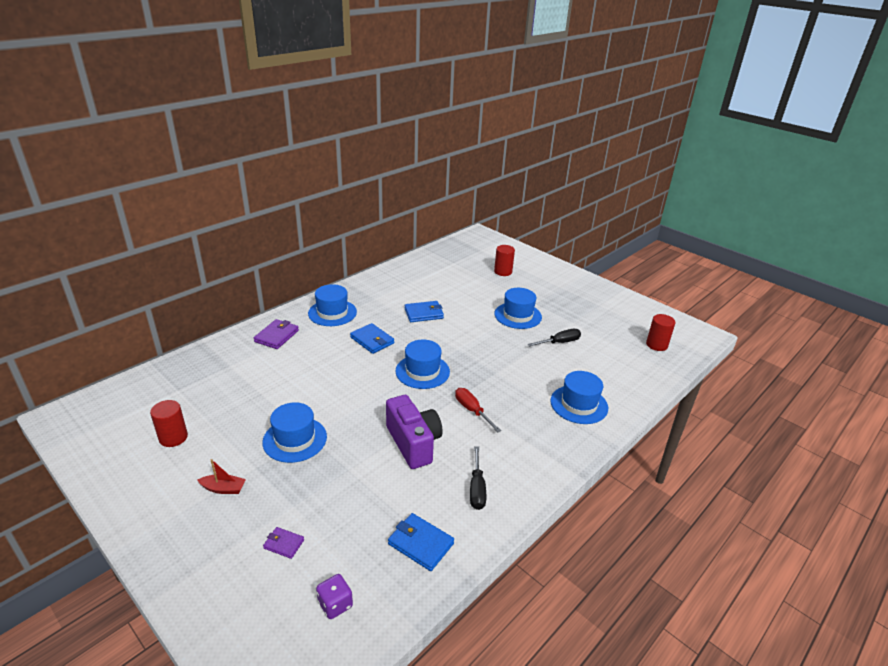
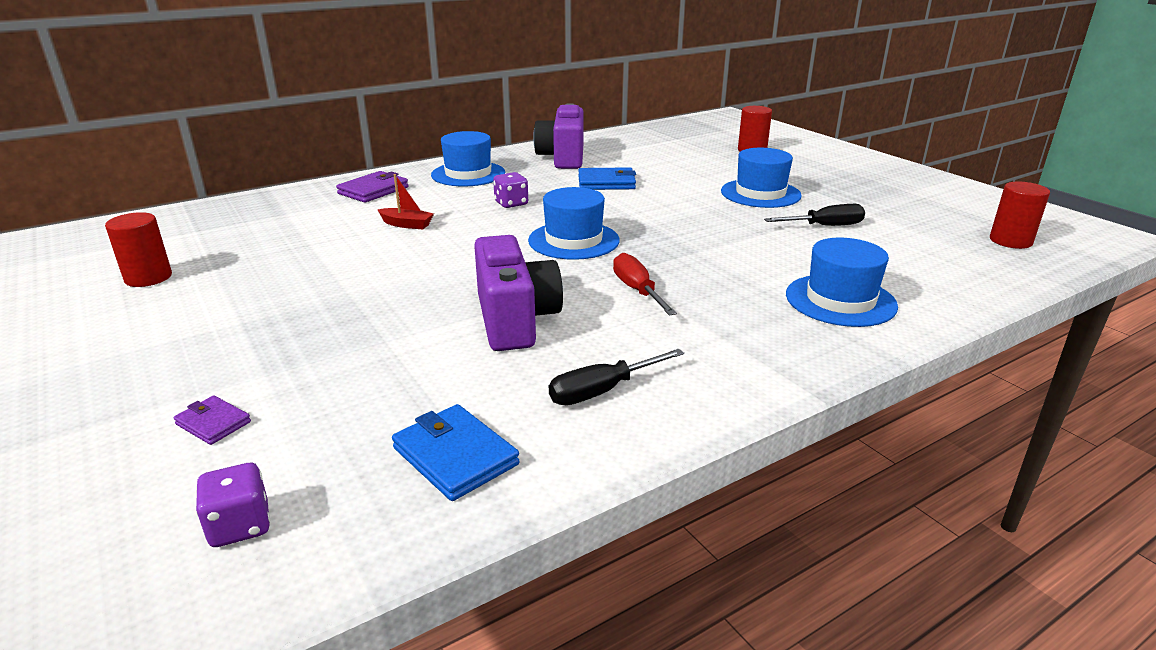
camera: 15 degrees right, 5 degrees down
red boat [197,459,246,494] -> red boat moved to [377,174,434,229]
blue hat [262,402,327,463] -> none
blue wallet [350,323,394,354] -> purple dice [493,172,528,208]
black screwdriver [470,446,486,510] -> black screwdriver turned 45 degrees clockwise [549,349,684,405]
none -> purple camera [533,103,584,169]

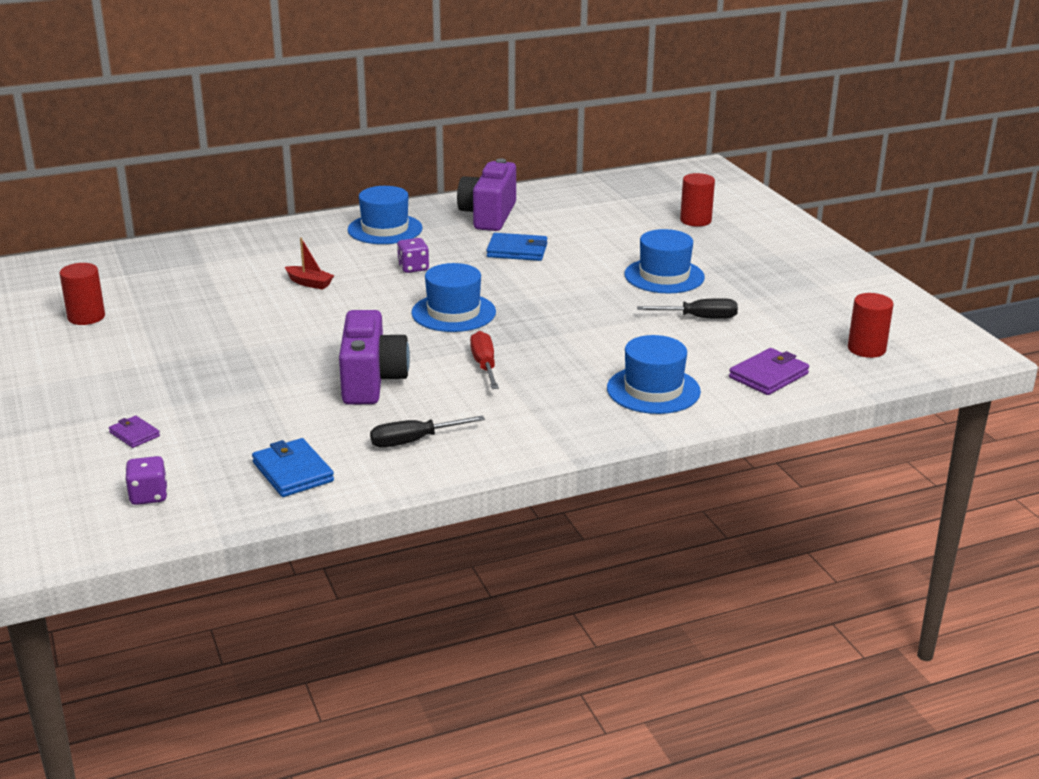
camera: 10 degrees right, 0 degrees up
purple wallet [336,171,408,202] -> purple wallet moved to [729,348,809,395]

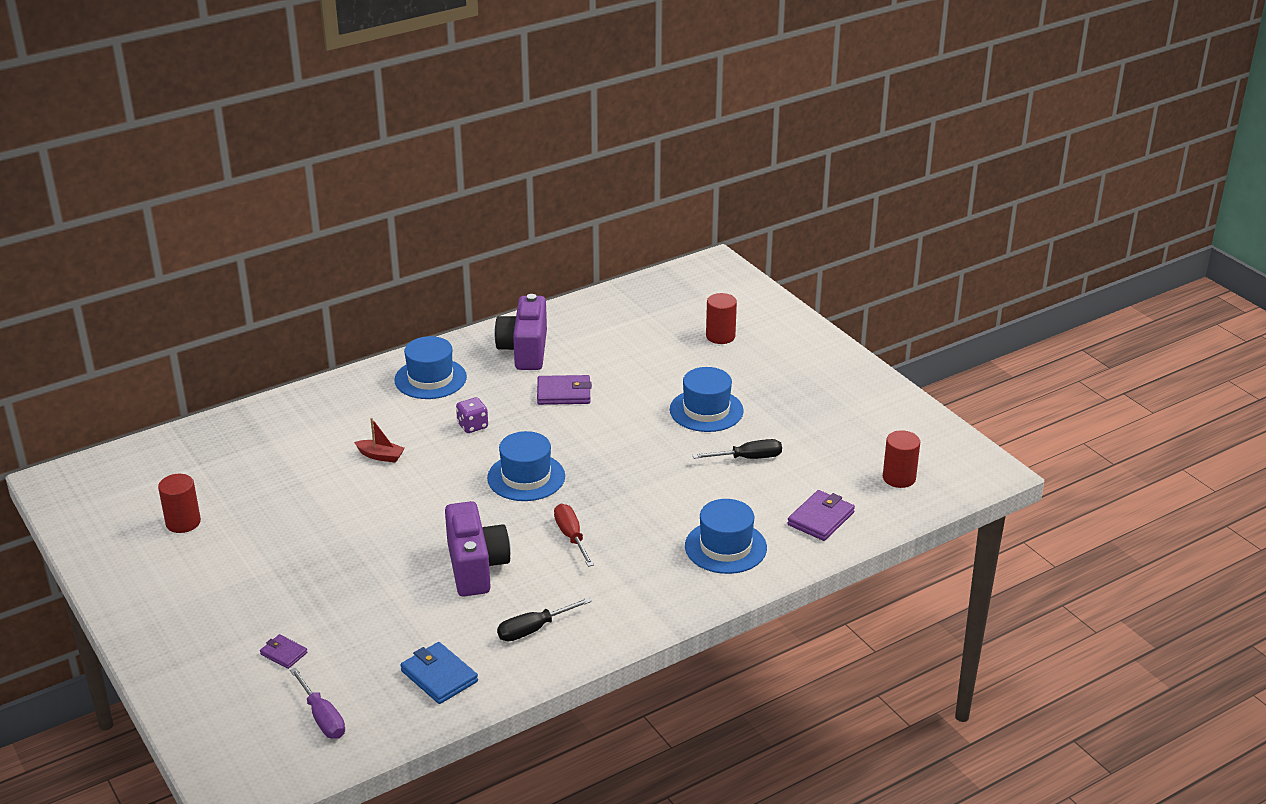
camera: 10 degrees left, 5 degrees up
purple dice [125,456,167,505] -> purple screwdriver [290,668,345,739]
blue wallet [487,233,548,261] -> purple wallet [537,375,592,405]

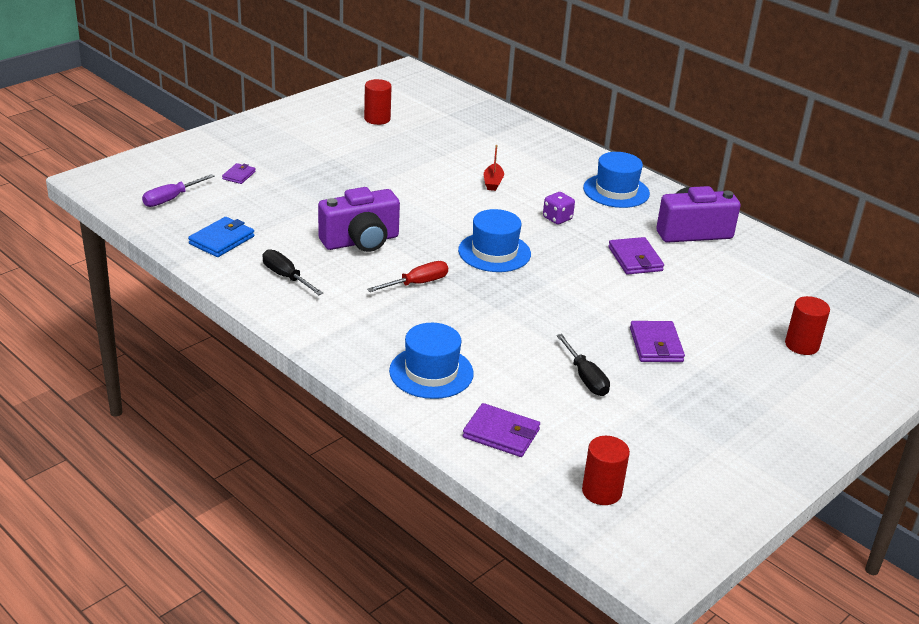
camera: 75 degrees right, 0 degrees up
blue hat [670,367,744,432] -> purple wallet [630,321,685,362]

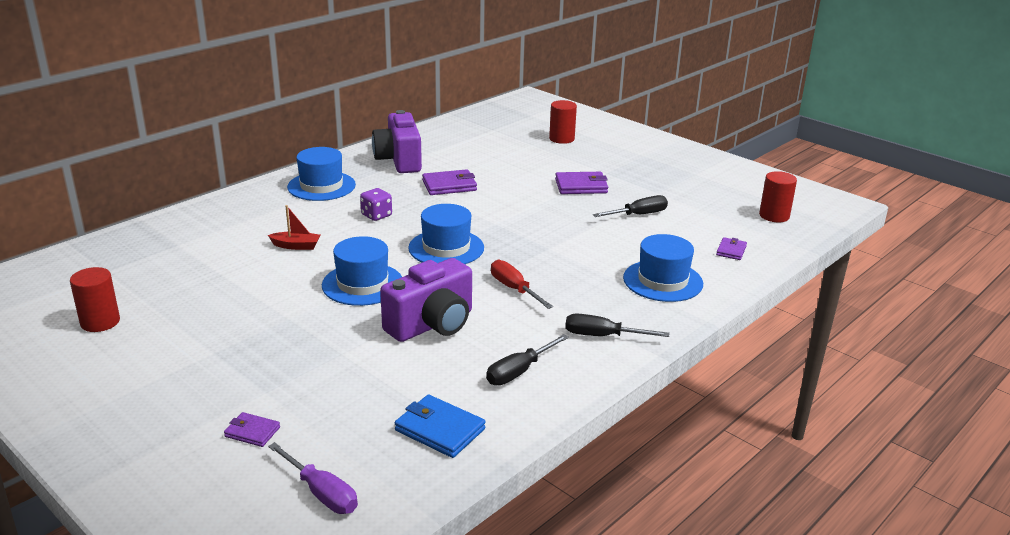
camera: 90 degrees left, 5 degrees down
purple camera [318,187,400,252] -> purple camera turned 75 degrees clockwise [380,258,472,342]
purple wallet [463,403,540,457] -> purple wallet [716,237,747,260], size x0.60
none -> blue hat [322,236,402,306]
none -> black screwdriver [565,314,669,337]

